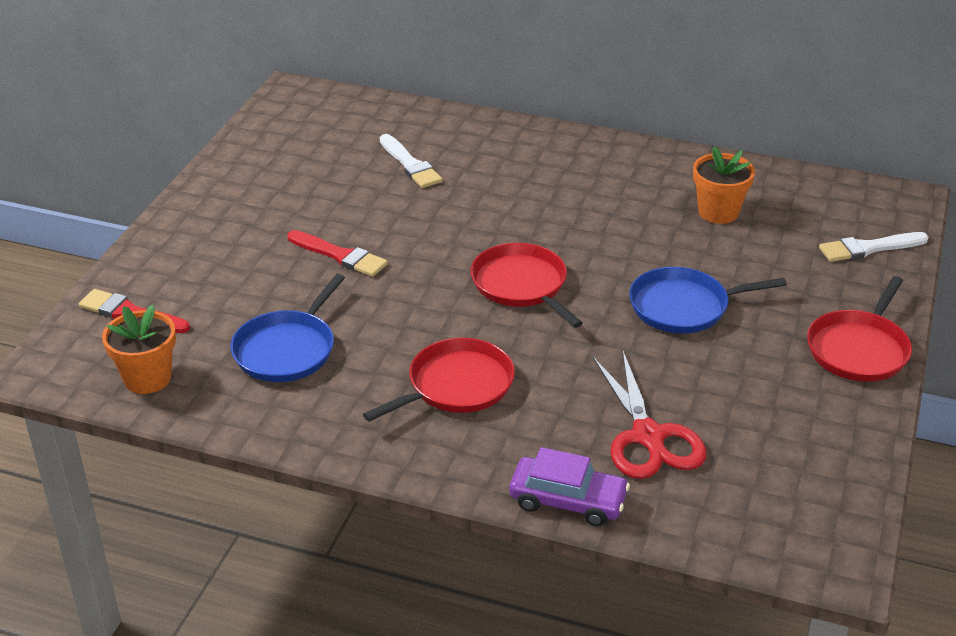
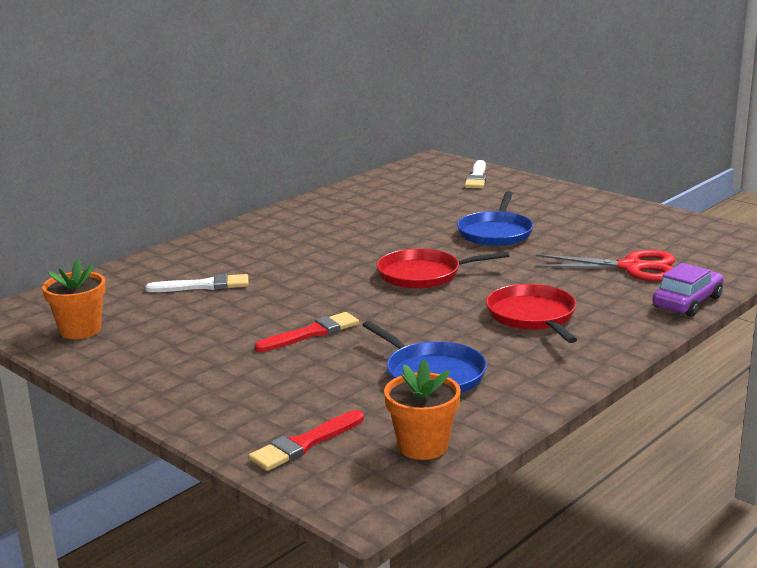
camera: 65 degrees left, 15 degrees down
orange flower pot [693,146,755,224] -> orange flower pot moved to [42,259,106,339]
red pan [807,276,912,382] -> none

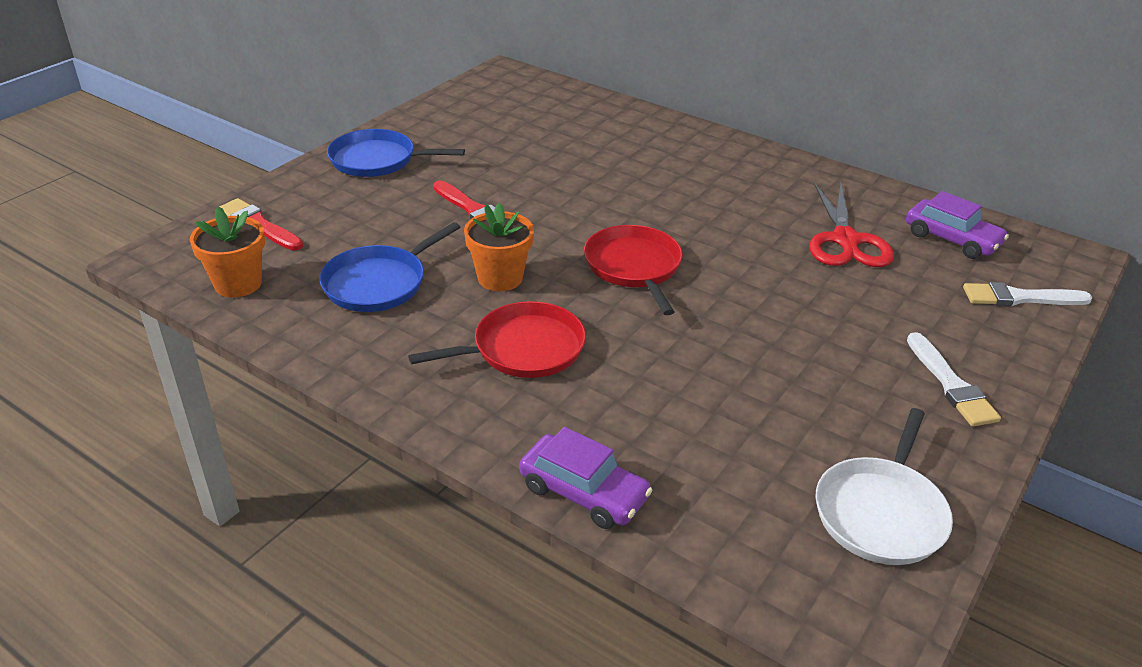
camera: 80 degrees right, 15 degrees up
orange flower pot [42,259,106,339] -> orange flower pot moved to [464,203,534,291]
white brush [145,274,248,292] -> white brush moved to [907,332,1001,427]
blue pan [457,191,533,246] -> blue pan moved to [327,129,465,177]
red scissors [535,250,675,282] -> red scissors moved to [809,182,894,267]
none -> white pan [816,408,953,565]
none -> purple car [906,191,1009,259]

